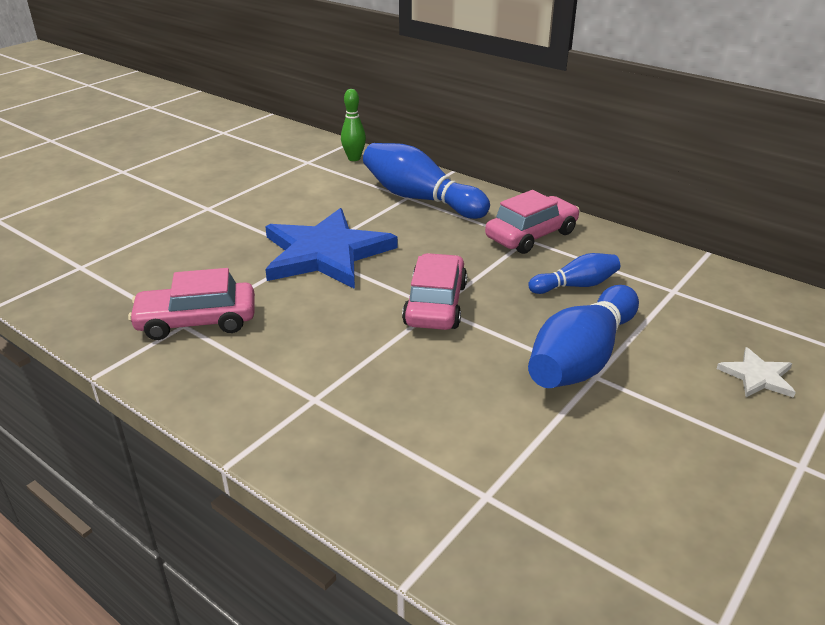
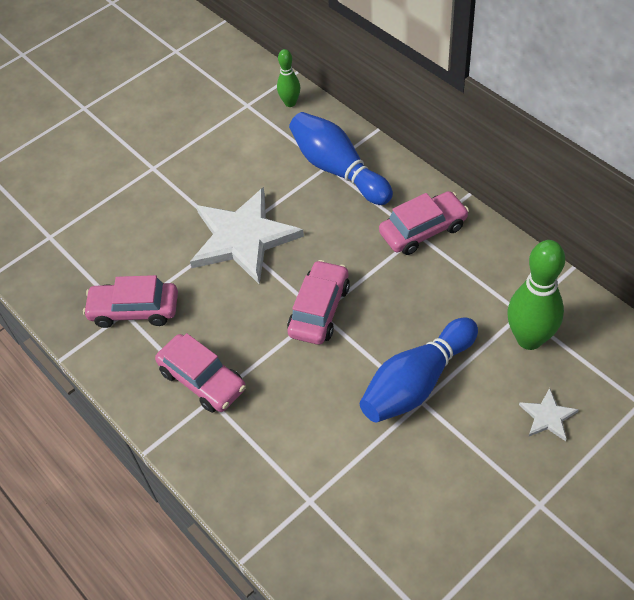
camera: 15 degrees right, 20 degrees up
blue star [265,208,398,289] -> white star [190,187,304,284]
blue bowling pin [528,253,620,294] -> none
none -> pink car [155,333,246,413]
none -> green bowling pin [507,240,565,350]

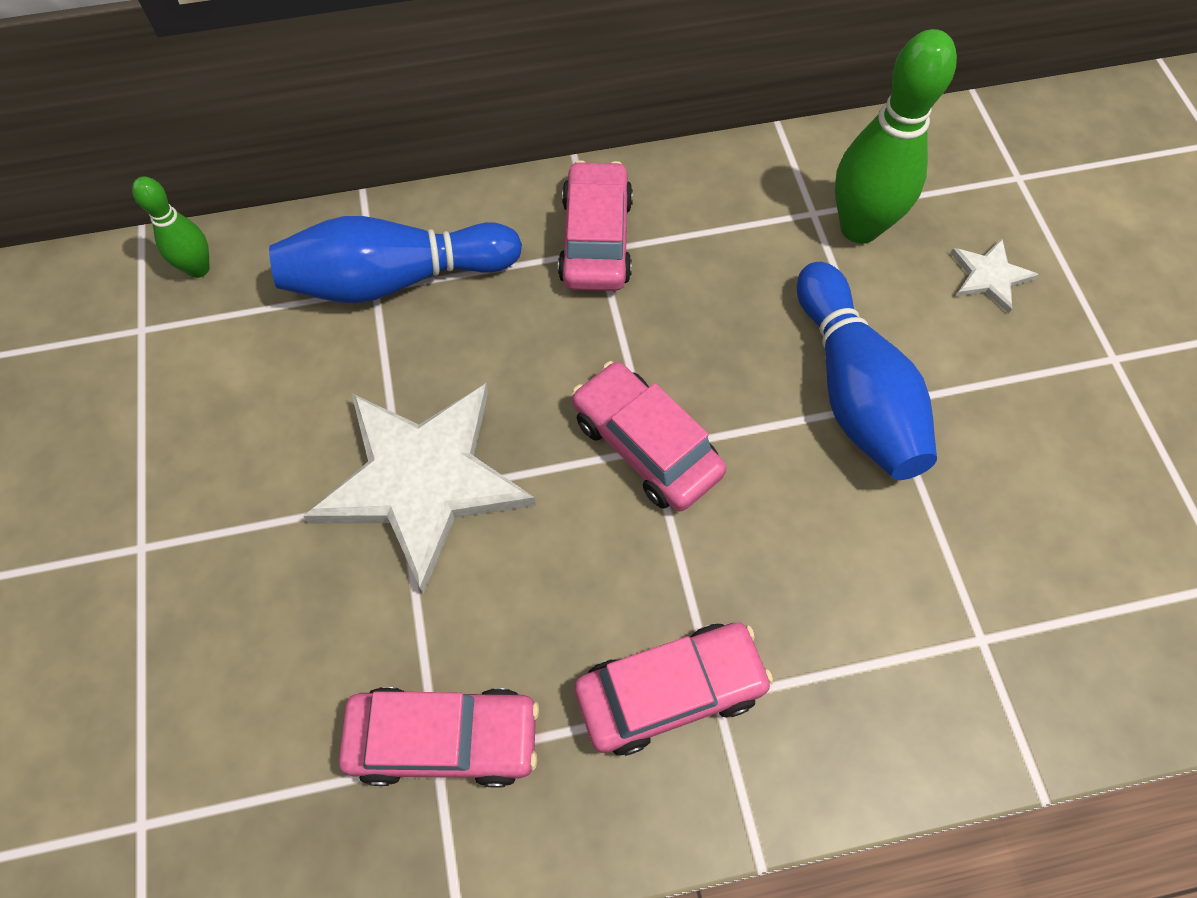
camera: 65 degrees left, 10 degrees up
pink car [83,275,178,328] -> pink car turned 120 degrees counterclockwise [339,687,539,788]

